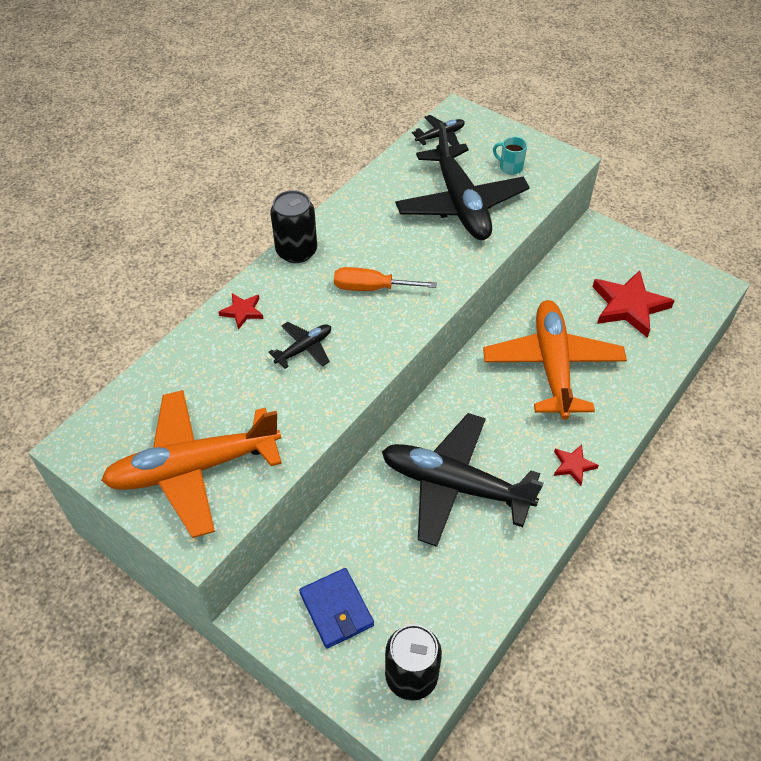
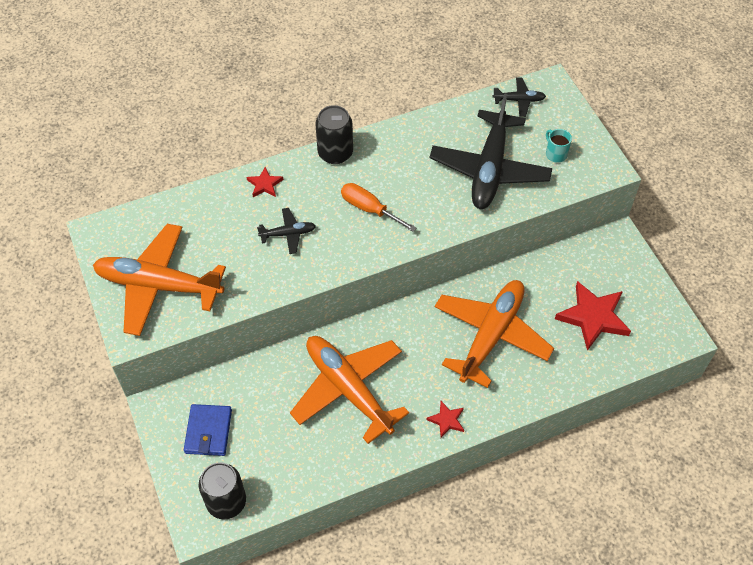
camera: 30 degrees right, 5 degrees up
black plane [382,413,544,547] -> orange plane [290,336,409,444]

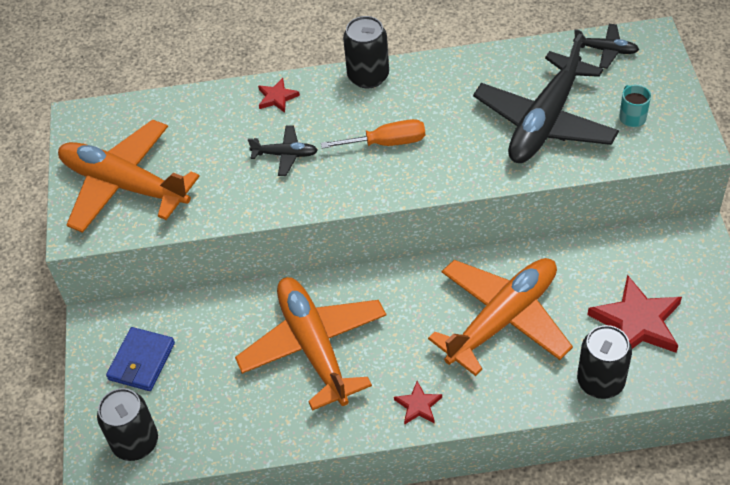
camera: 20 degrees right, 5 degrees down
orange screwdriver [341,183,416,232] -> orange screwdriver turned 120 degrees clockwise [321,119,425,149]
none -> black can [577,325,632,399]

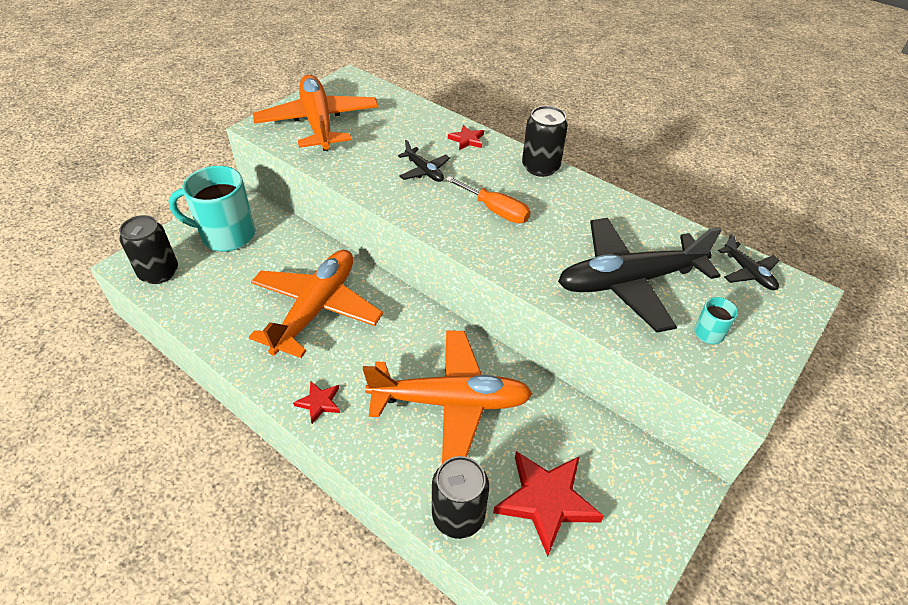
camera: 40 degrees right, 5 degrees down
blue wallet [106,327,175,391] -> turquoise mug [169,166,255,252]

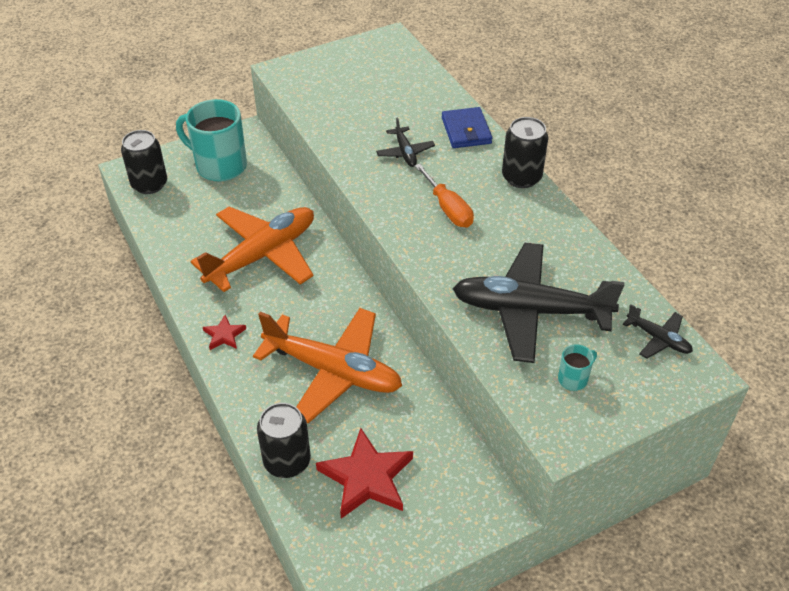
camera: 25 degrees right, 0 degrees up
orange plane [253,75,379,151] -> none
red star [448,125,484,150] -> blue wallet [442,107,492,148]
black plane [718,234,780,290] -> black plane turned 45 degrees counterclockwise [623,304,693,359]

